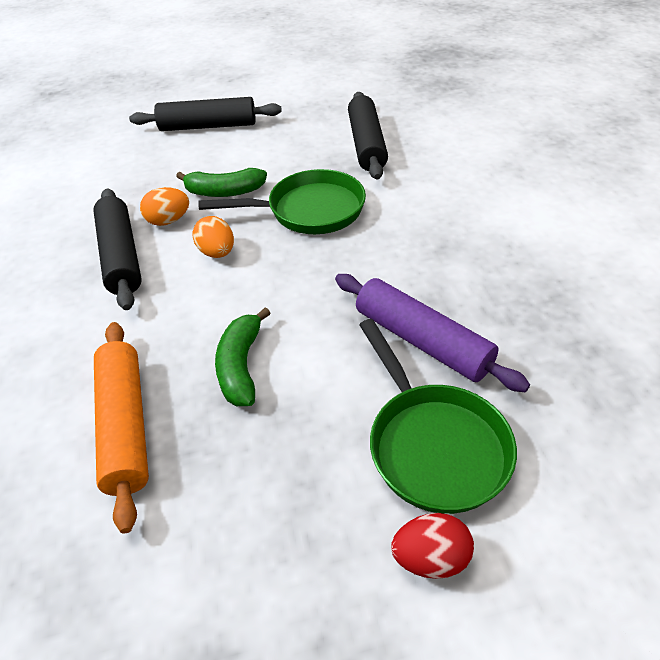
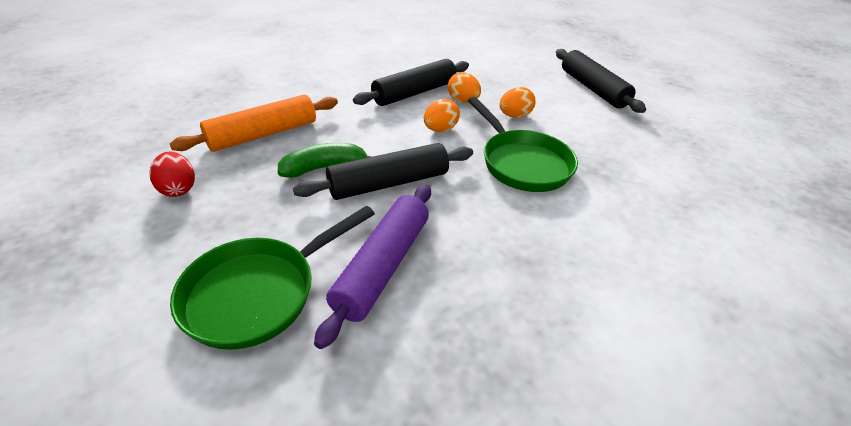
camera: 65 degrees right, 5 degrees down
green banana [176,168,267,197] -> orange egg [499,87,536,118]
black rolling pin [348,92,388,180] -> black rolling pin moved to [293,143,473,200]
red egg [391,513,474,579] -> red egg moved to [150,152,195,197]

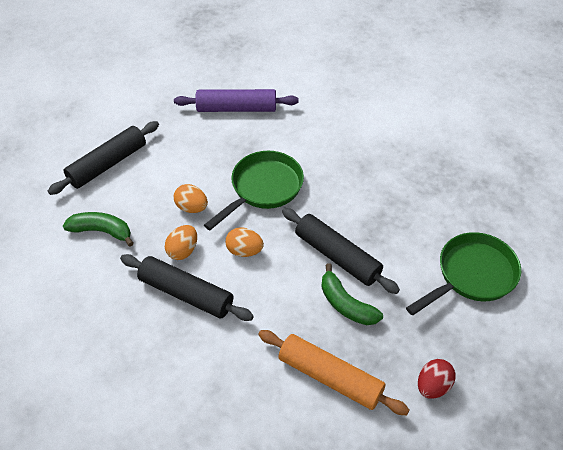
camera: 110 degrees left, 10 degrees up
green pan [170,206,375,350] -> green pan turned 60 degrees counterclockwise [406,232,521,315]
purple rolling pin [314,185,431,349] -> purple rolling pin moved to [174,89,299,112]
none -> green banana [63,212,134,247]

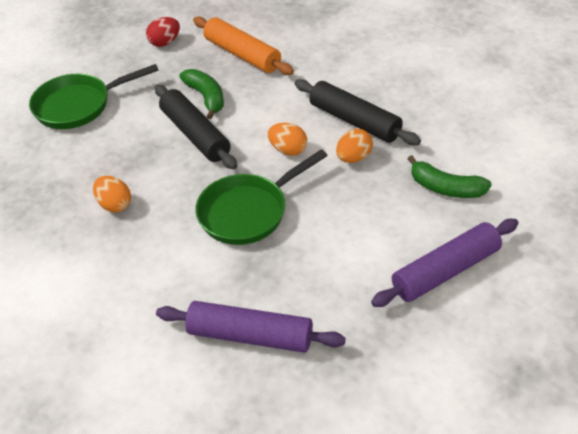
camera: 165 degrees left, 5 degrees down
black rolling pin [48,121,159,195] -> purple rolling pin [371,219,519,307]
orange egg [174,184,208,213] -> orange egg moved to [93,176,131,212]

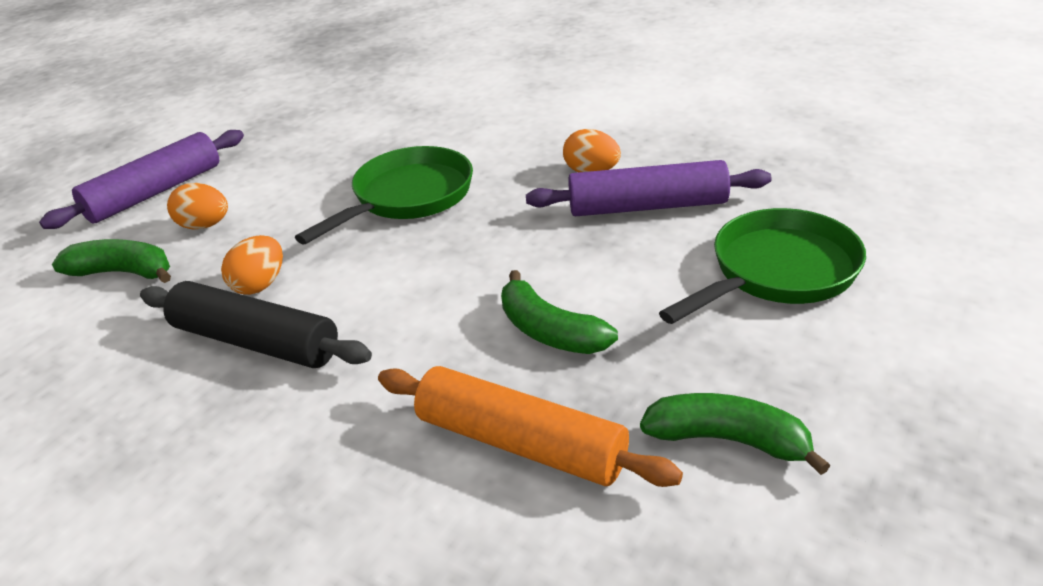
camera: 165 degrees right, 10 degrees down
red egg [146,17,180,47] -> green banana [640,393,830,475]
black rolling pin [155,84,237,169] -> none
purple rolling pin [156,301,346,353] -> purple rolling pin moved to [526,160,772,216]
orange egg [268,123,307,156] -> orange egg moved to [167,183,228,229]

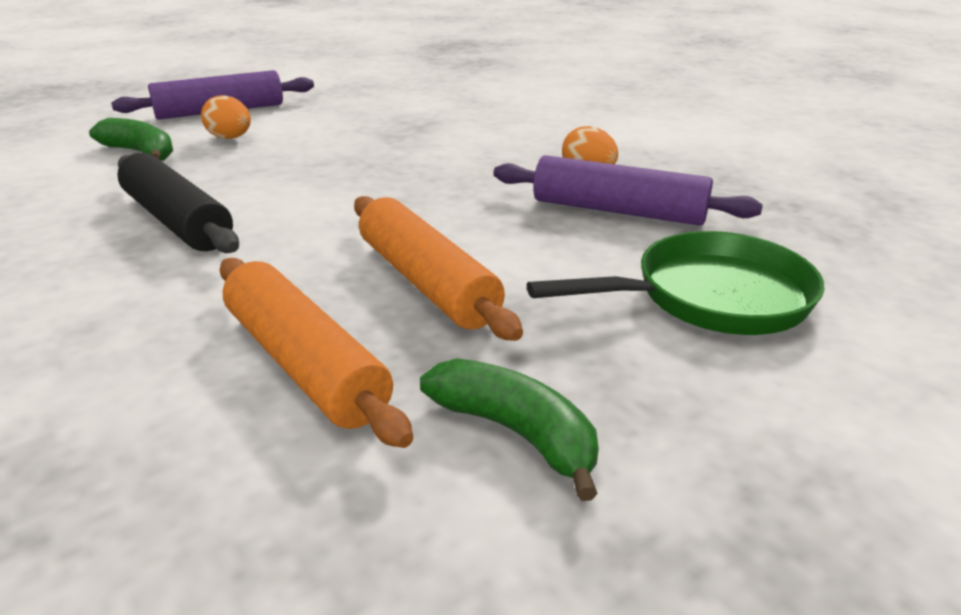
camera: 20 degrees right, 5 degrees down
orange egg [221,235,283,295] -> none
green pan [295,146,473,244] -> none
green banana [501,270,618,354] -> orange rolling pin [354,196,523,341]

